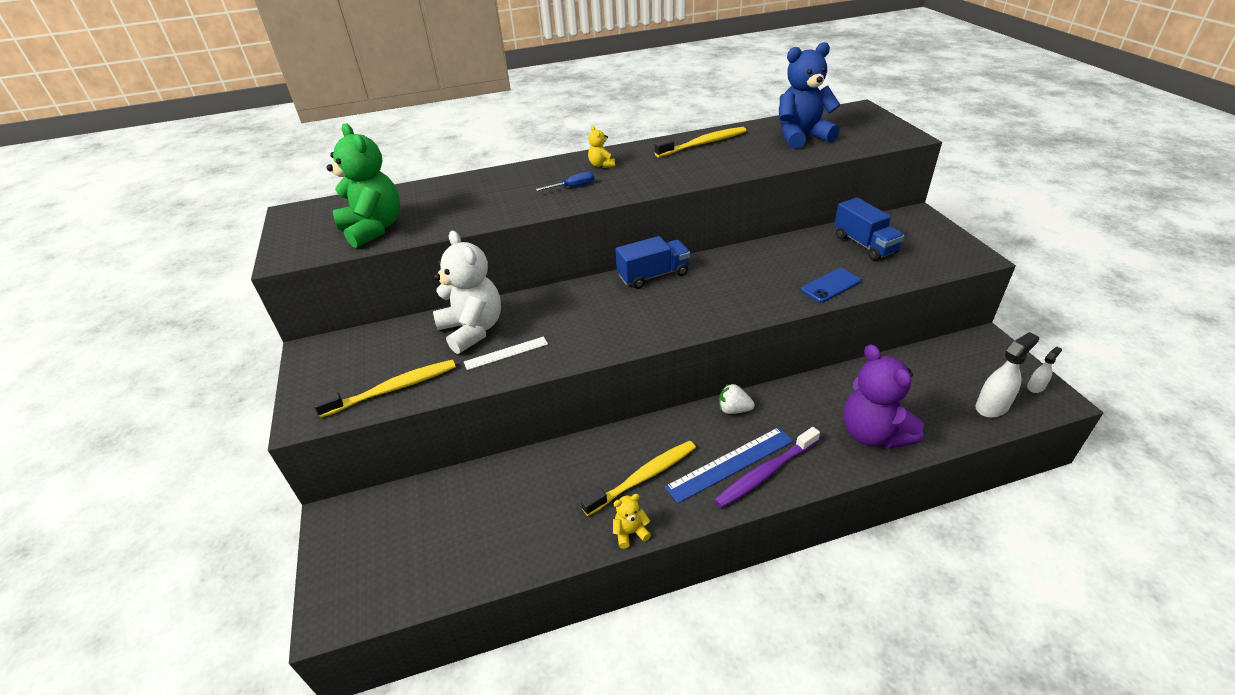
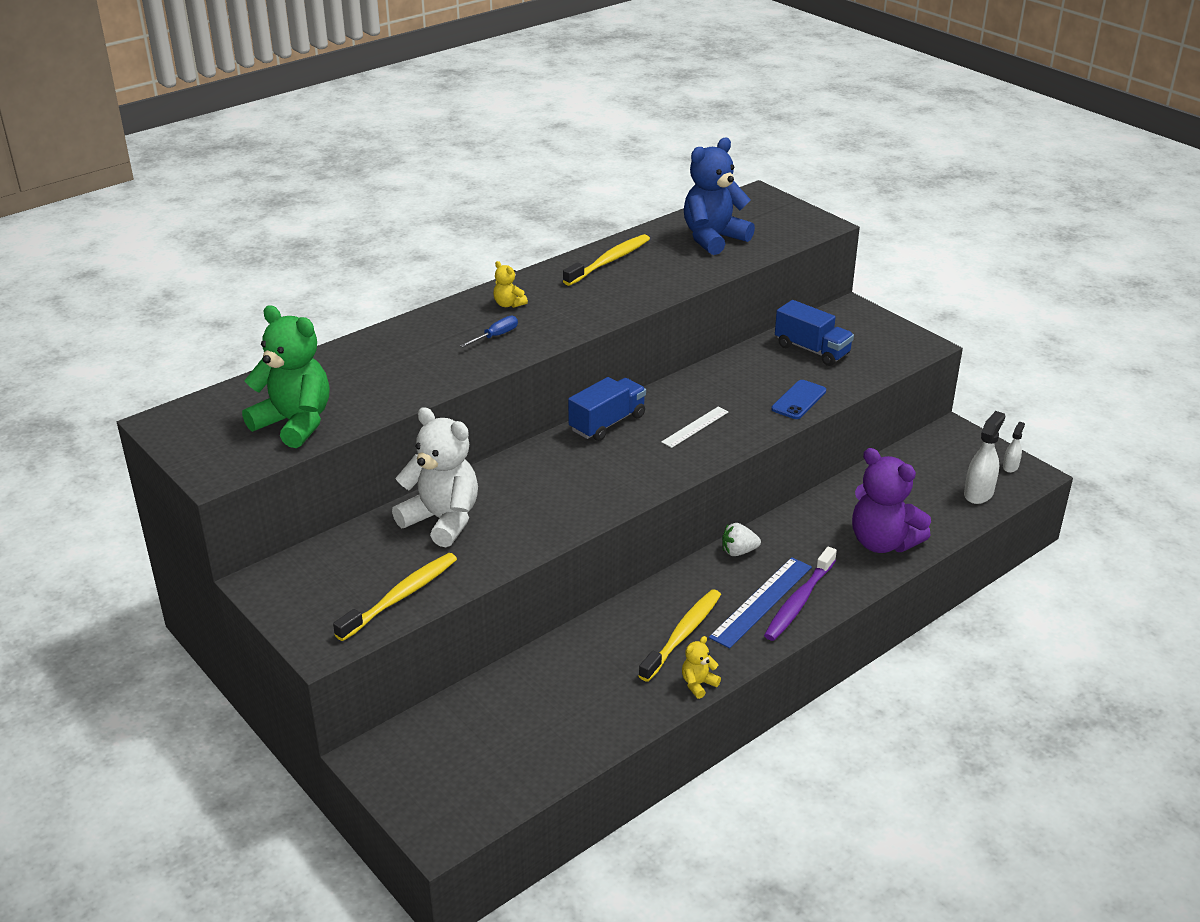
camera: 25 degrees left, 5 degrees down
white ruler [464,336,548,370] -> white ruler moved to [661,407,728,448]

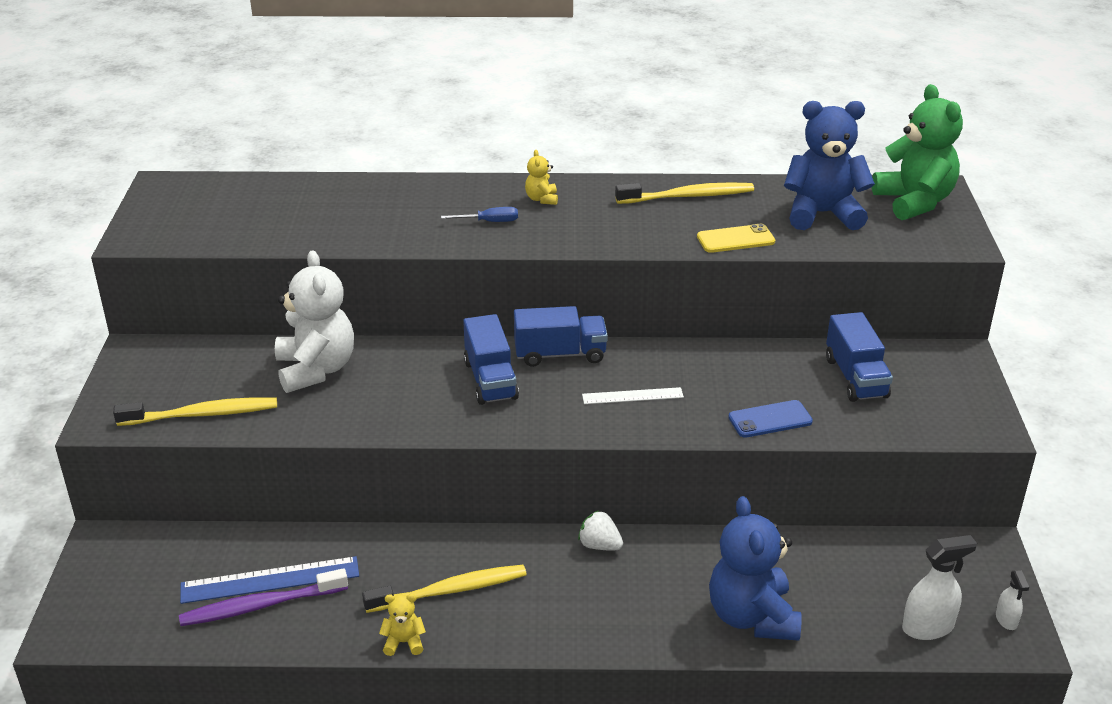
camera: 40 degrees right, 0 degrees up
green teddy bear [242,305,330,448] -> green teddy bear moved to [872,84,963,220]
blue ruler [709,557,812,648] -> blue ruler moved to [180,556,359,604]
purple toothbrush [764,547,837,641] -> purple toothbrush moved to [179,568,348,626]
purple teddy bear [852,448,931,553] -> blue teddy bear [709,496,802,641]
white spray bottle [1003,422,1025,473] -> white spray bottle turned 105 degrees clockwise [996,570,1029,630]
none -> blue truck [463,314,519,405]
none -> yellow phone [697,224,775,253]

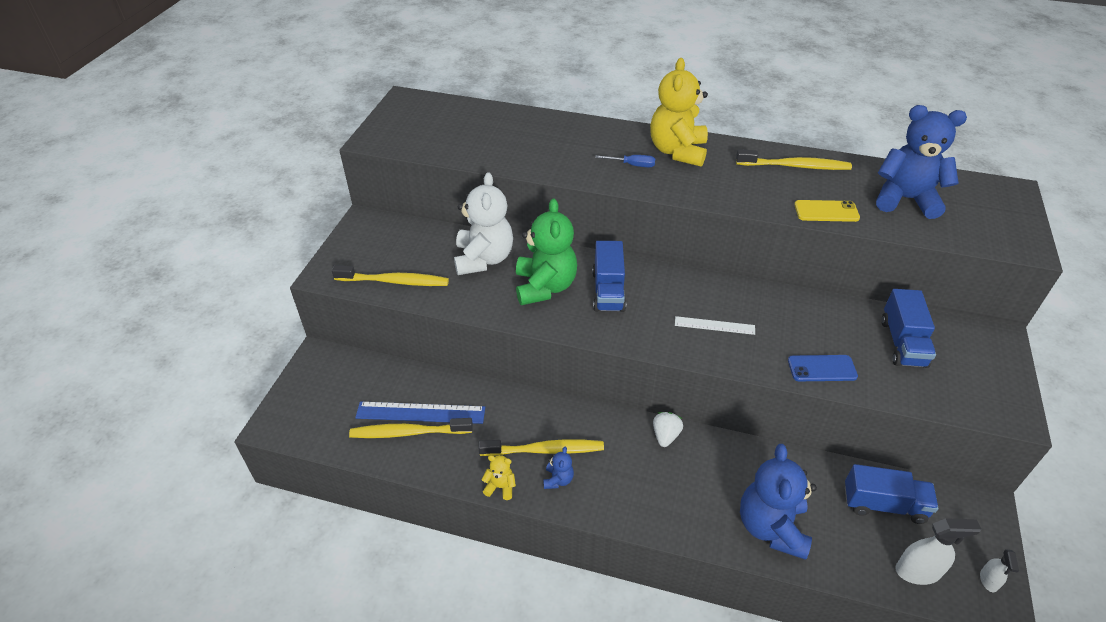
camera: 15 degrees right, 10 degrees up
purple toothbrush [179,568,348,626] -> yellow toothbrush [349,418,473,438]
blue truck [514,306,608,367] -> blue truck moved to [845,464,939,524]
yellow teddy bear [525,150,558,205] -> yellow teddy bear [650,58,708,167], size x2.29
white strawberry [578,510,623,551] -> white strawberry turned 60 degrees clockwise [653,412,683,447]
green teddy bear [872,84,963,220] -> green teddy bear moved to [516,198,577,305]
none -> blue teddy bear [543,447,574,489]

